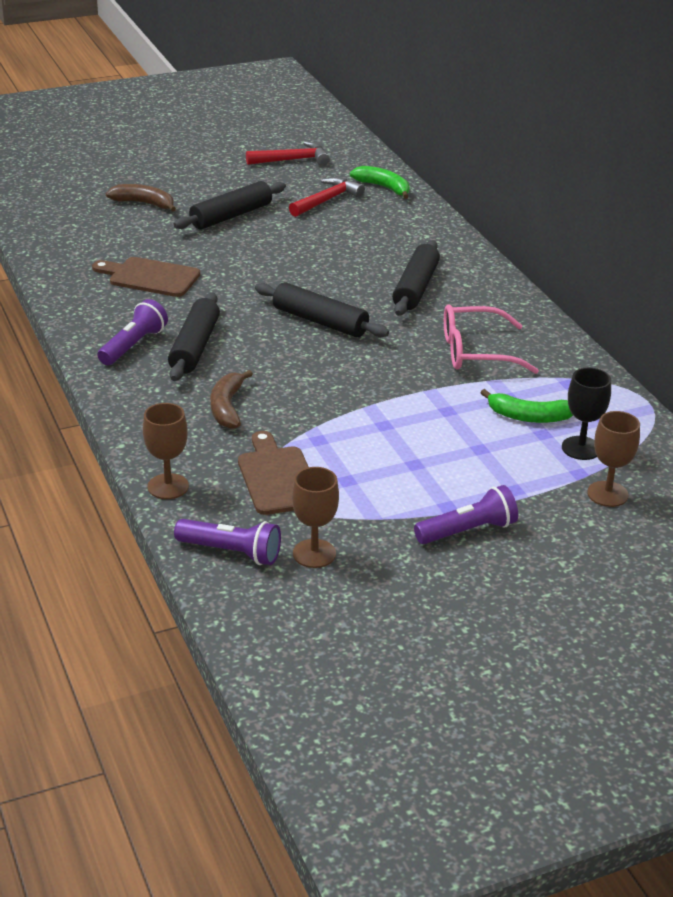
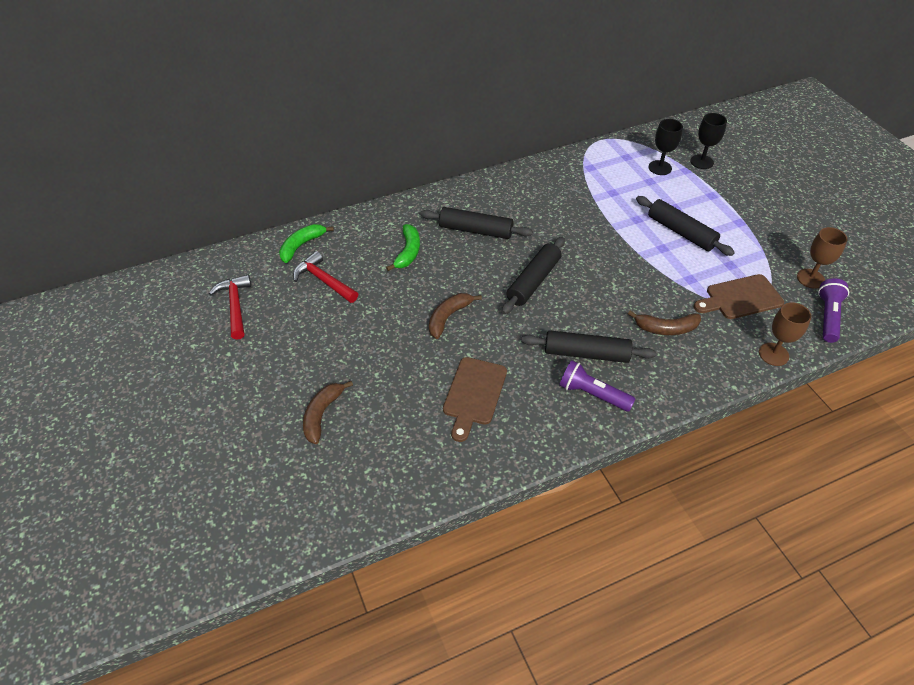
camera: 90 degrees left, 15 degrees up
black rolling pin [173,181,286,229] -> black rolling pin moved to [636,196,735,256]
purple flashlight [414,485,518,544] -> none
pink glasses [444,304,539,374] -> none
green banana [480,389,573,423] -> green banana moved to [386,224,420,271]
brown goblet [587,411,640,507] -> black goblet [690,113,727,169]
none -> brown banana [429,293,482,339]

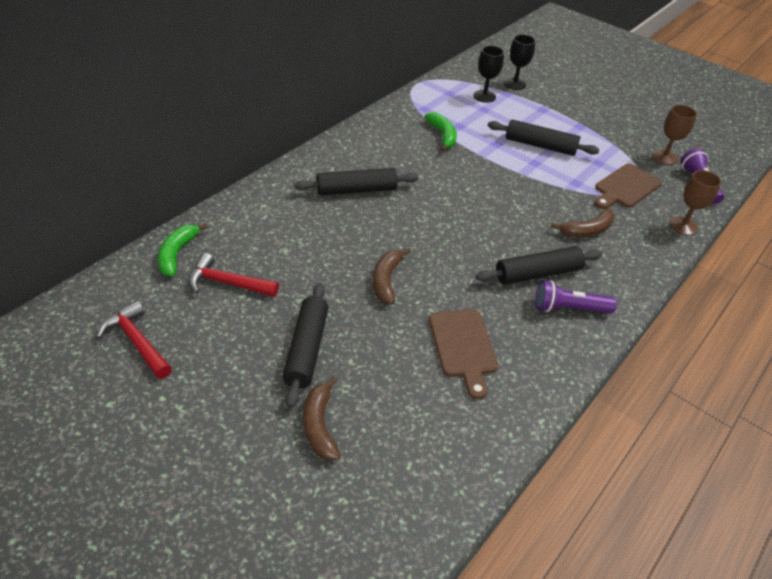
camera: 30 degrees left, 5 degrees down
green banana [386,224,420,271] -> green banana moved to [424,112,457,152]
black rolling pin [502,237,565,314] -> black rolling pin moved to [283,283,328,408]

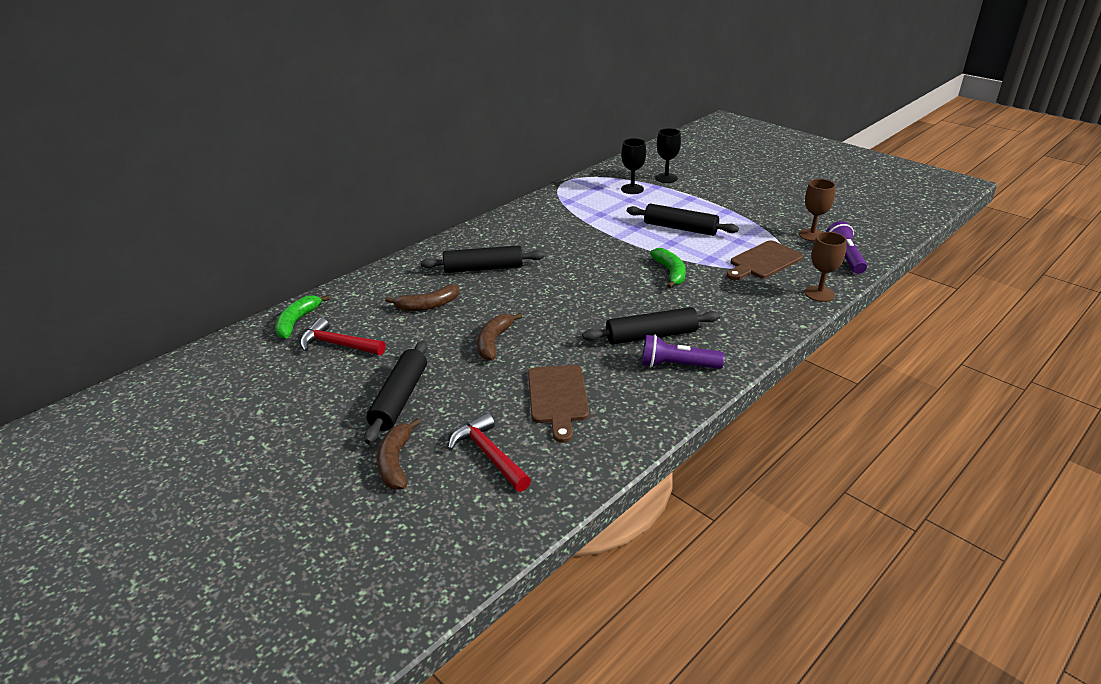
camera: 10 degrees right, 10 degrees down
red hammer [96,301,172,379] -> red hammer moved to [448,413,531,492]
green banana [424,112,457,152] -> green banana moved to [650,248,686,288]
brown banana [551,209,615,237] -> brown banana moved to [385,285,459,311]

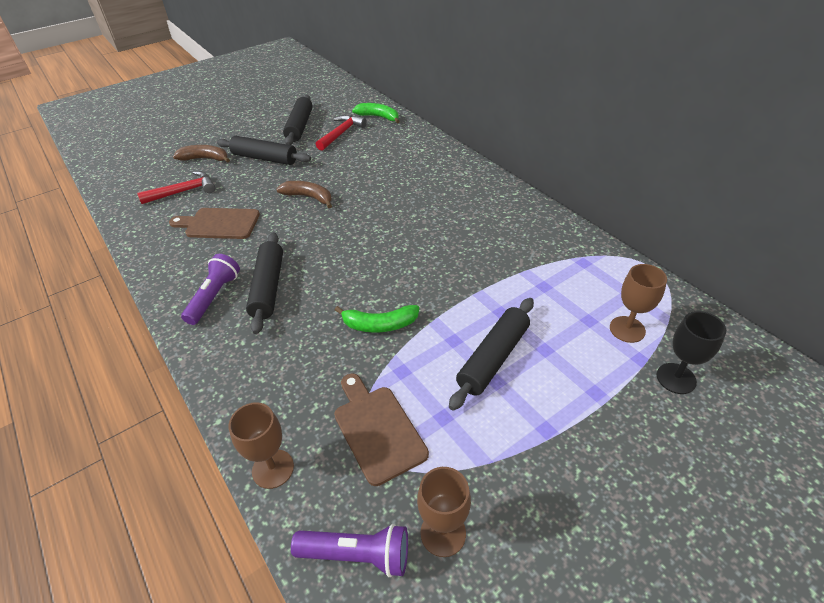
camera: 100 degrees right, 10 degrees up
brown banana [385,285,459,311] -> none
black rolling pin [420,245,545,273] -> black rolling pin moved to [283,95,313,145]
black goblet [621,138,646,194] -> brown goblet [610,264,667,343]

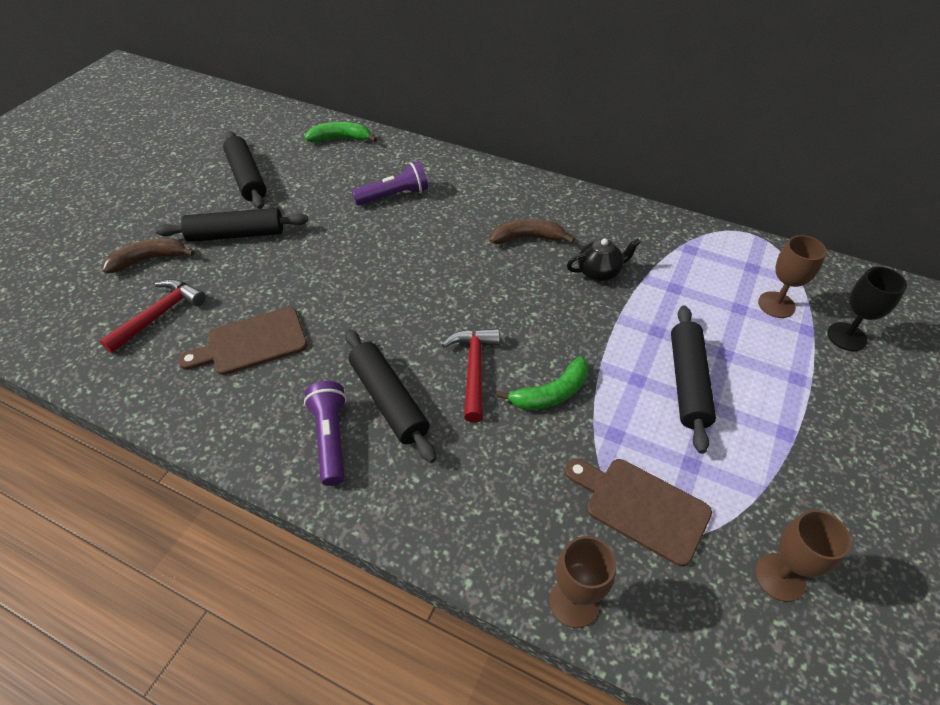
camera: 30 degrees left, 5 degrees up
brown banana [276,181,332,208] -> brown banana moved to [490,219,575,244]
purple flashlight [291,524,408,577] -> purple flashlight moved to [352,161,428,205]
red hammer [316,115,367,151] -> red hammer moved to [442,328,500,423]
none -> black teapot [567,238,641,281]

